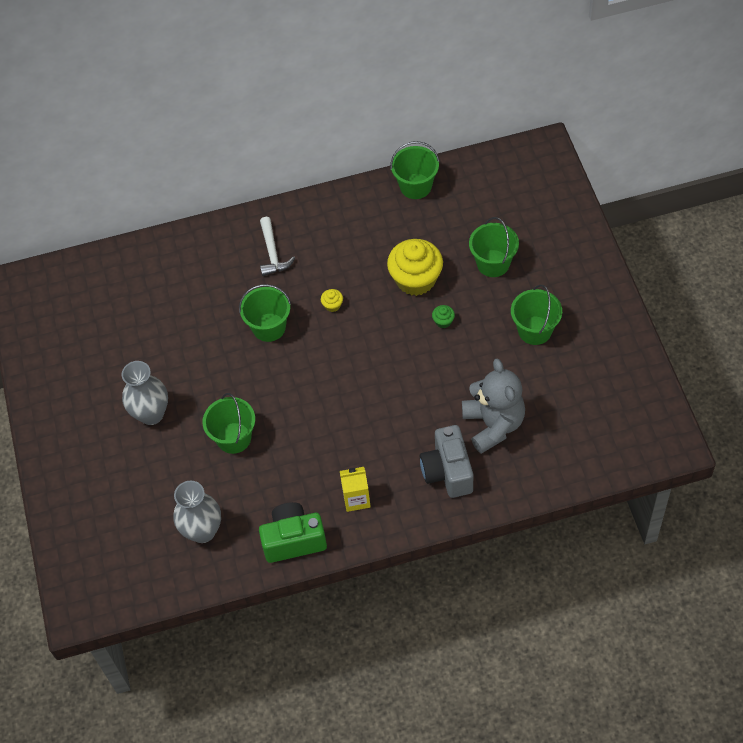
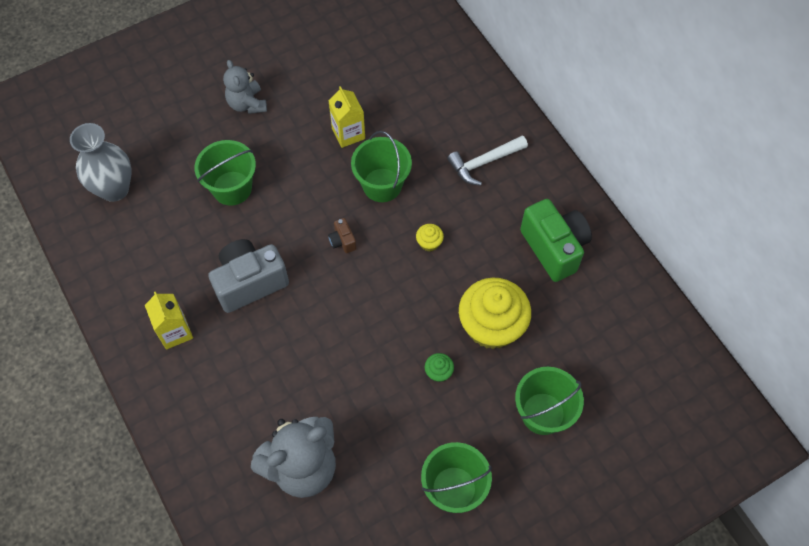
camera: 70 degrees right, 5 degrees up
grey vase [122,361,168,425] -> grey teddy bear [223,60,267,114]
green camera [259,502,327,563] -> green camera moved to [520,199,592,282]
green bucket [390,141,439,199] -> none
grey camera [420,425,473,498] -> grey camera moved to [208,239,289,313]
none -> brown camera [328,218,357,253]
none -> yellow carton [329,86,365,148]

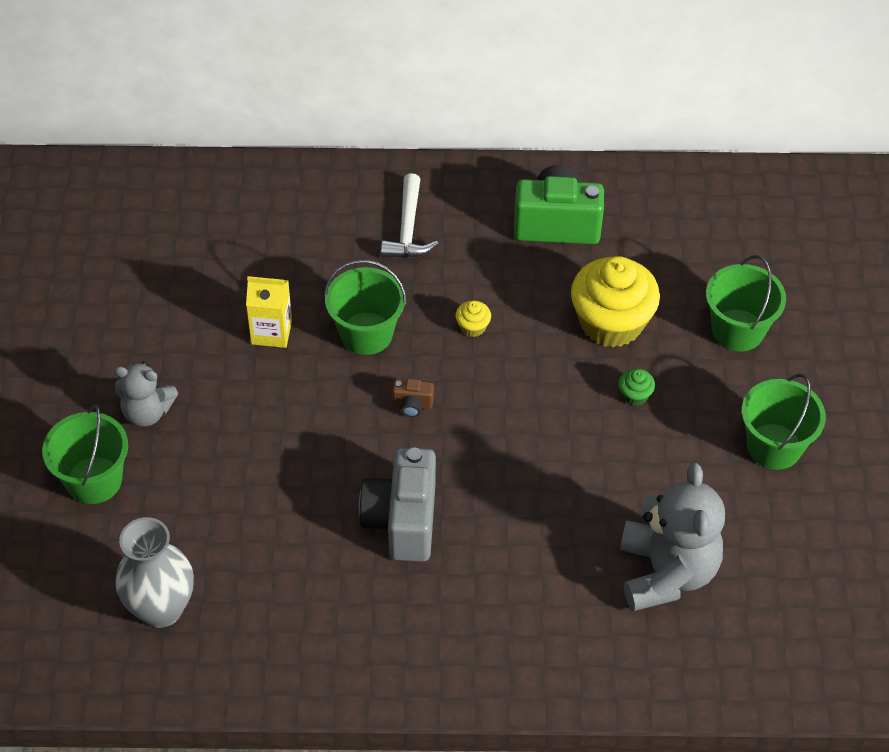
camera: 60 degrees left, 10 degrees down
yellow carton [145,291,193,349] -> none
green bucket [195,140,256,206] -> green bucket moved to [42,404,128,504]

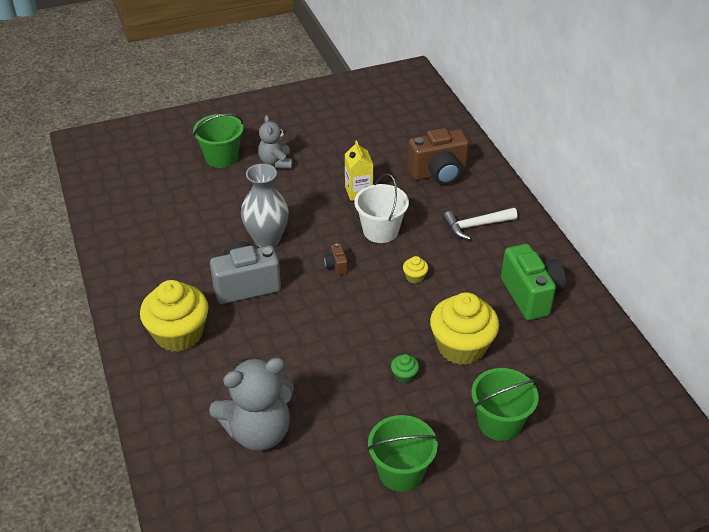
camera: 70 degrees right, 10 degrees down
grey vase [115,517,194,628] -> grey vase moved to [241,164,289,247]
green bucket [324,260,406,355] -> white bucket [354,174,409,243]
none -> yellow cupcake [140,280,209,352]
none -> brown camera [407,128,469,185]

